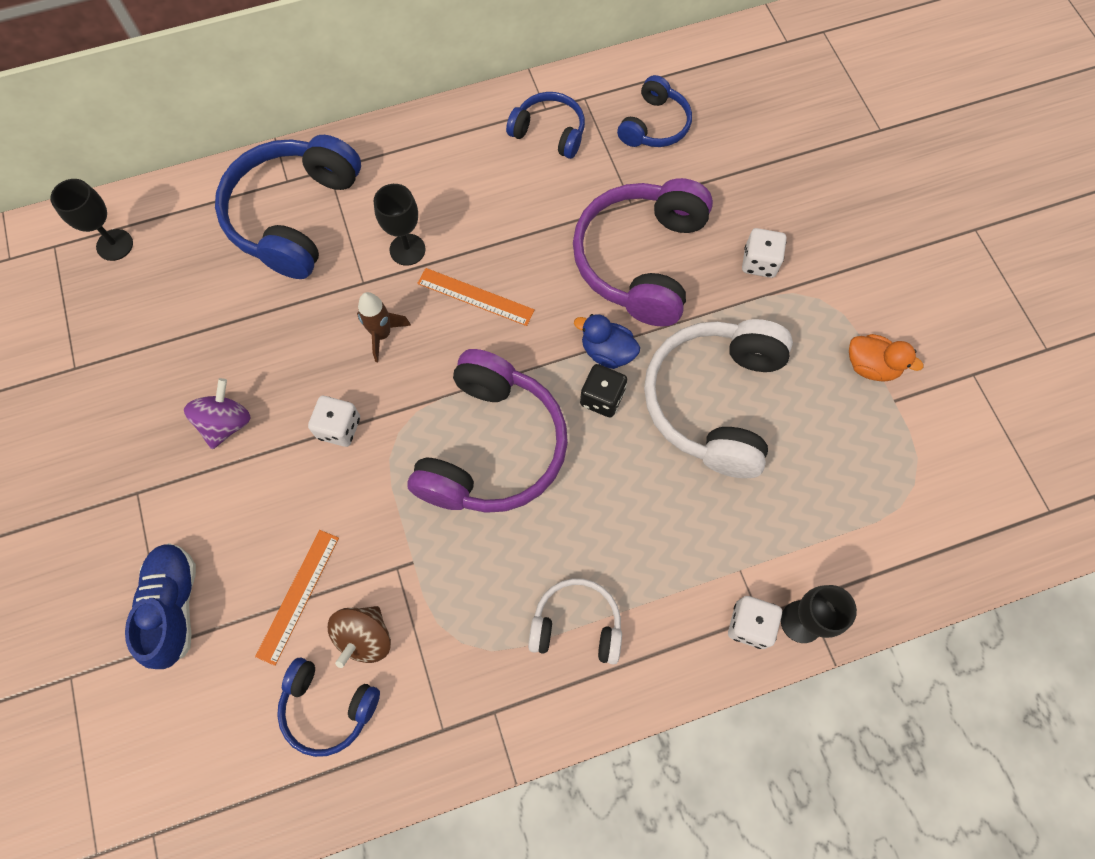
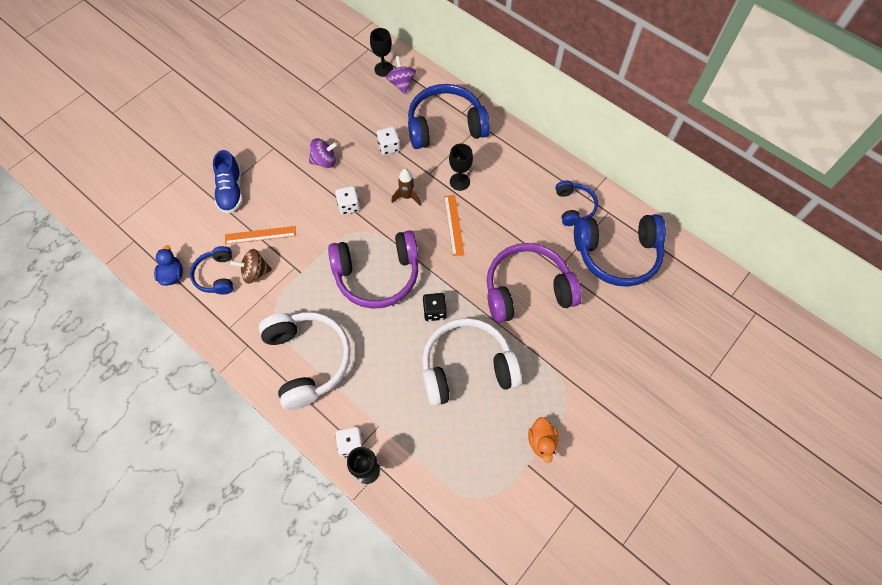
camera: 60 degrees right, 5 degrees down
blue shoe [125,543,196,669] -> blue shoe turned 120 degrees clockwise [213,150,243,213]
white headphones [528,578,622,665] -> white headphones [259,312,351,410], size x1.84
blue duck [574,314,640,369] -> blue duck moved to [154,245,183,286]
blue headphones [617,75,692,147] -> blue headphones [574,214,666,287], size x1.84
white dice [742,228,786,278] -> white dice moved to [376,126,400,155]
none -> purple spinning top [386,56,416,94]

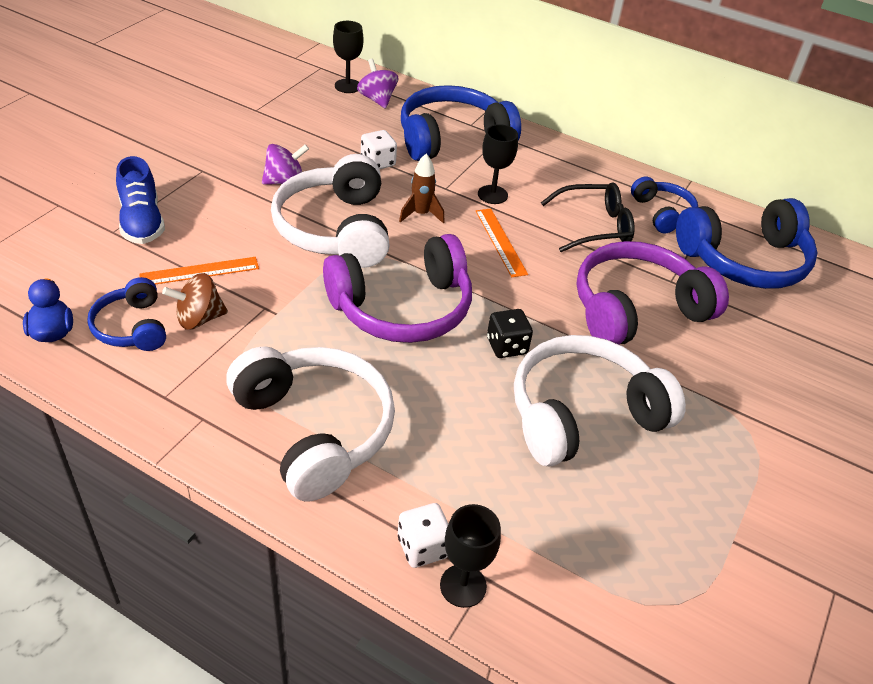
camera: 15 degrees left, 20 degrees down
white dice [335,186,360,215] -> white headphones [271,154,390,268]
orange duck [528,417,558,463] -> none
none -> black glasses [541,182,635,252]

